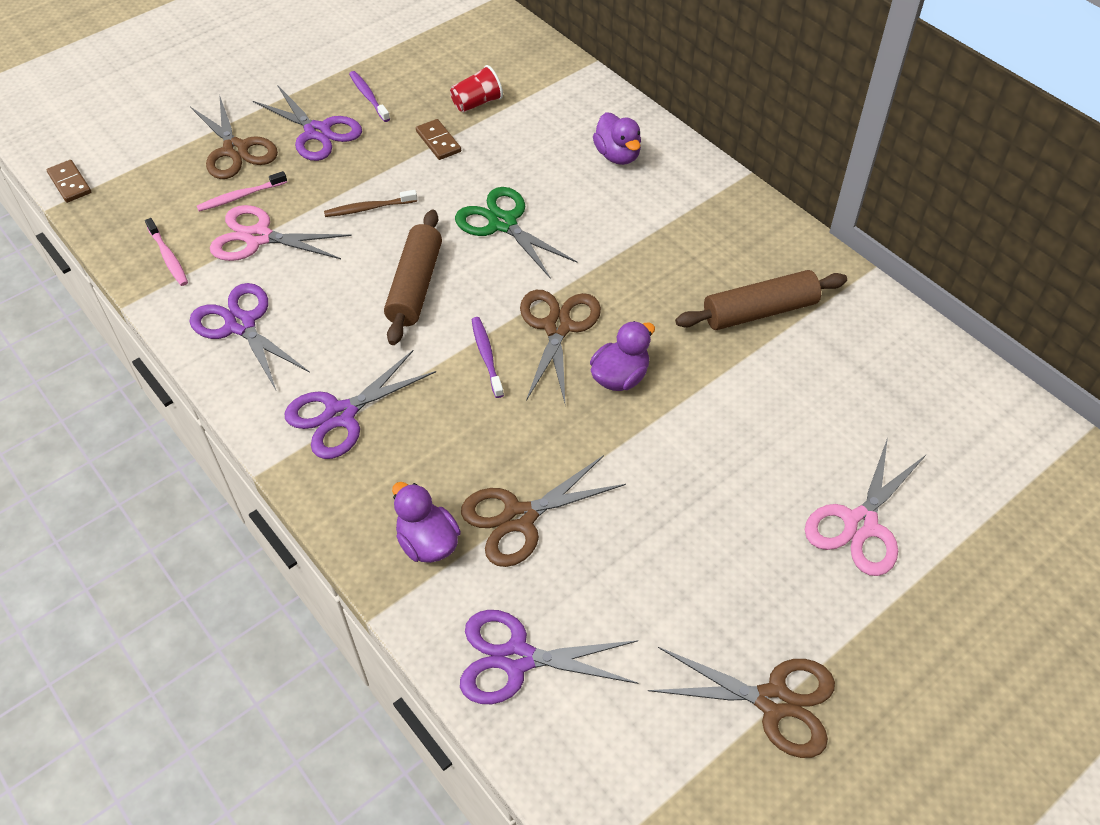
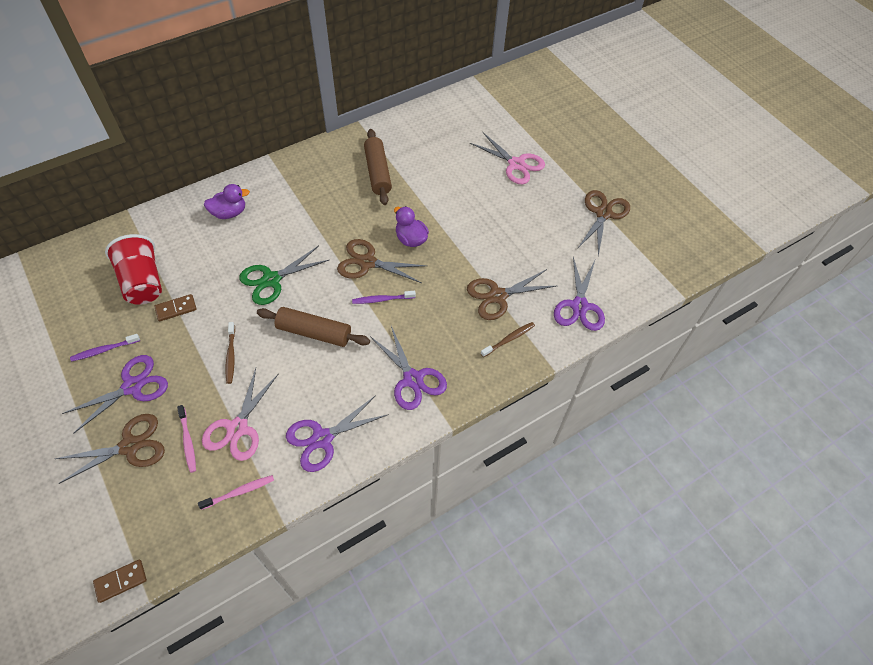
camera: 85 degrees left, 5 degrees up
purple duck [392,482,461,563] -> brown toothbrush [481,322,535,357]
red cup [450,65,503,112] -> red cup [105,234,162,305], size x1.77
brown scissors [461,455,626,567] -> brown scissors turned 90 degrees clockwise [467,269,556,320]

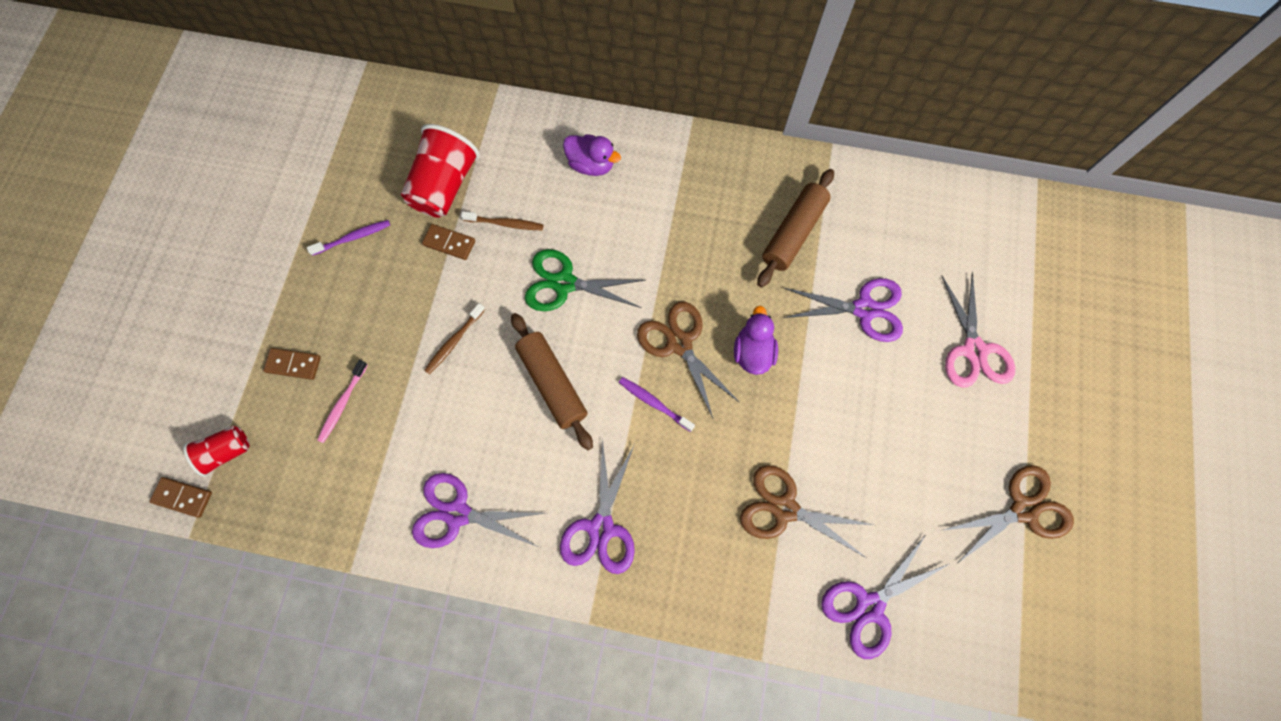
camera: 45 degrees right, 15 degrees up
brown scissors [55,414,165,484] -> brown domino [263,348,321,380]
purple scissors [62,355,168,433] -> purple scissors moved to [783,278,903,342]
purple toothbrush [70,334,140,362] -> purple toothbrush turned 135 degrees clockwise [307,220,390,256]
pink toothbrush [198,475,274,510] -> none
pink scissors [202,368,279,461] -> none
brown toothbrush [481,322,535,357] -> brown toothbrush moved to [461,211,543,230]
none -> red cup [183,426,250,477]

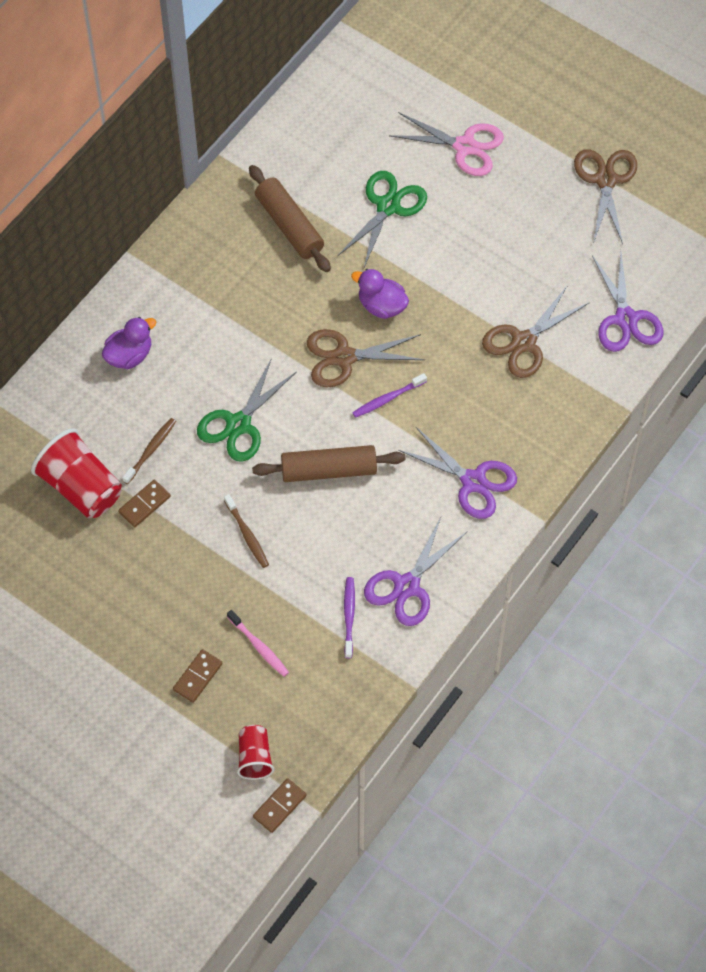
camera: 65 degrees left, 10 degrees down
purple toothbrush [307,220,390,256] -> purple toothbrush moved to [344,577,355,658]
purple scissors [783,278,903,342] -> green scissors [338,171,427,267]

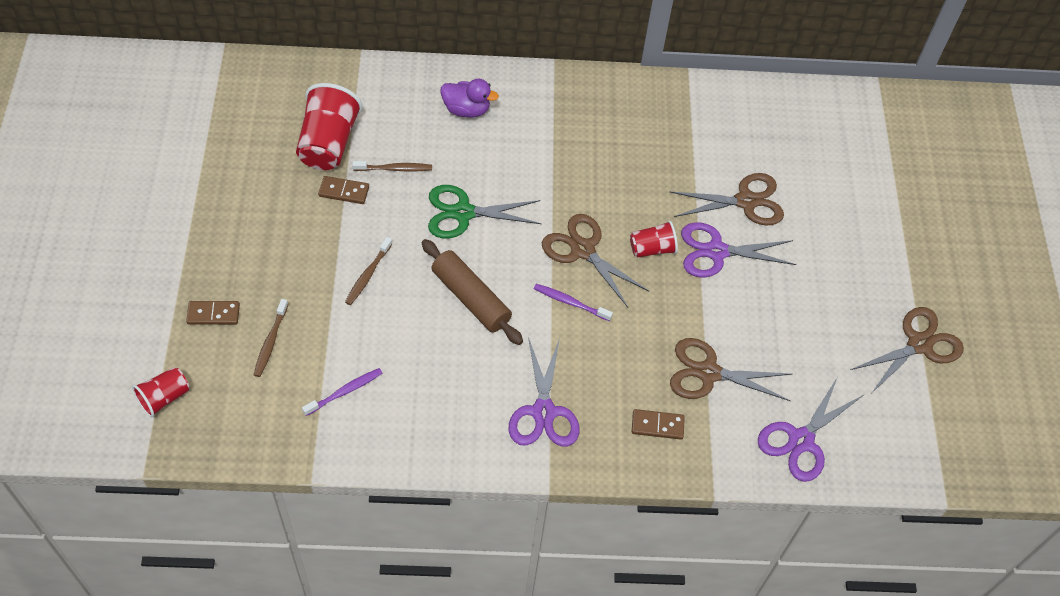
camera: 50 degrees right, 5 degrees down
pink toothbrush [227,610,289,677] -> brown toothbrush [254,299,288,377]
brown rolling pin [249,165,331,272] -> none
brown domino [253,778,306,833] -> brown domino moved to [632,409,685,440]
green scissors [338,171,427,267] -> brown scissors [670,173,784,225]
purple duck [351,269,409,319] -> red cup [630,221,678,258]
purple scissors [364,517,467,626] -> purple scissors moved to [681,222,797,278]
pink scissors [389,112,504,176] -> none

